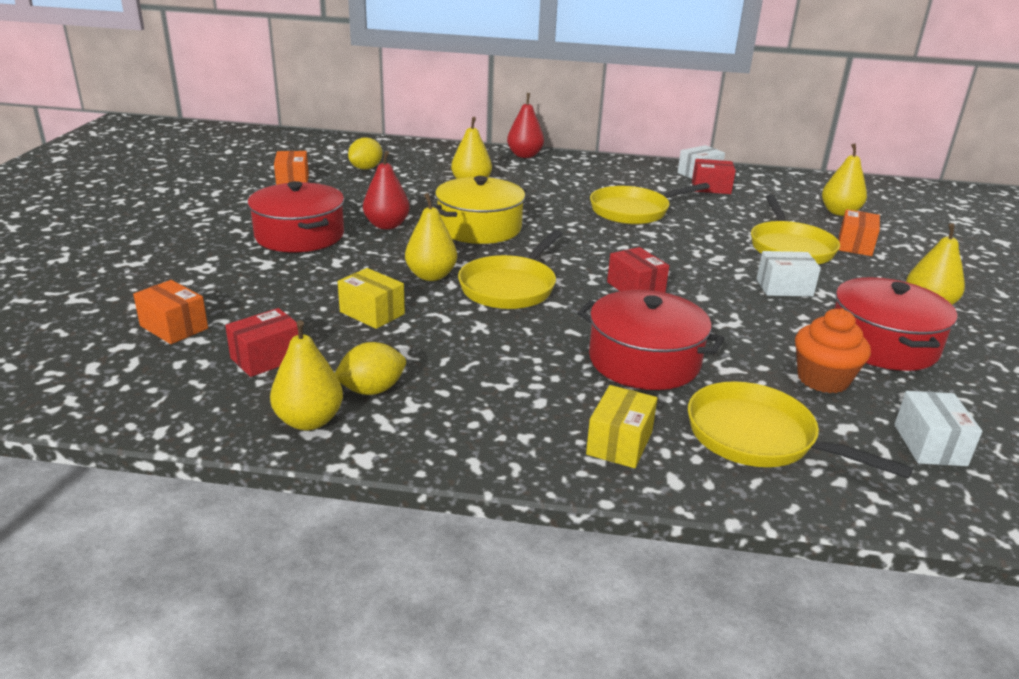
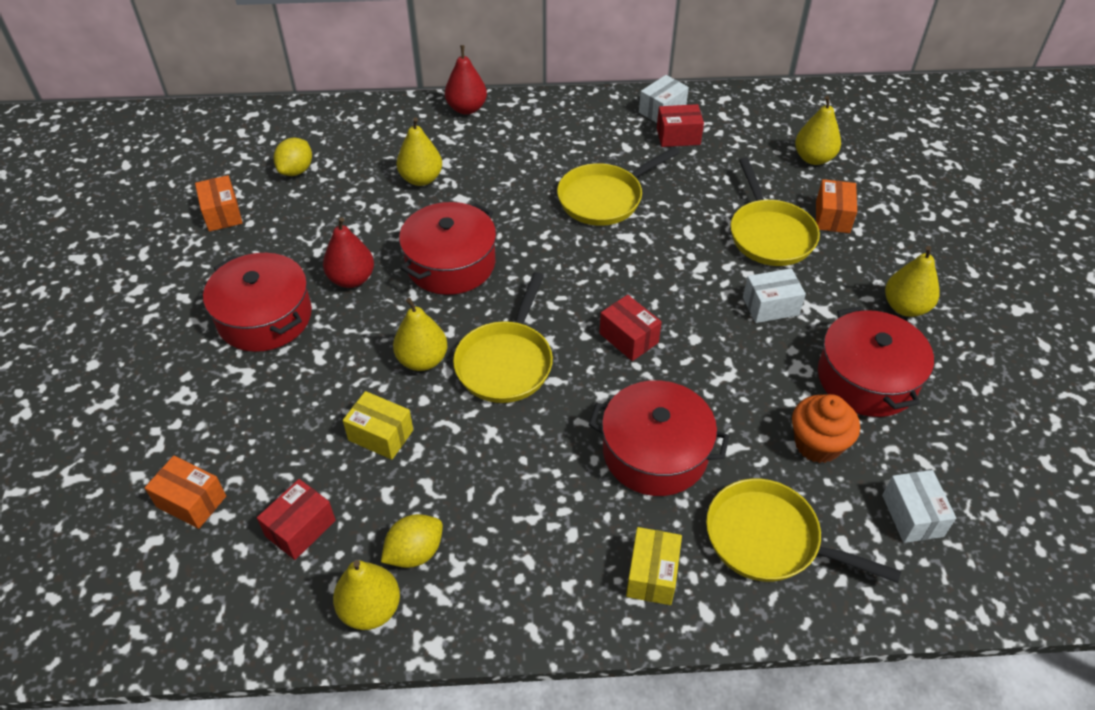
camera: 10 degrees left, 20 degrees up
yellow pot [432,176,527,244] -> red pot [399,202,496,295]

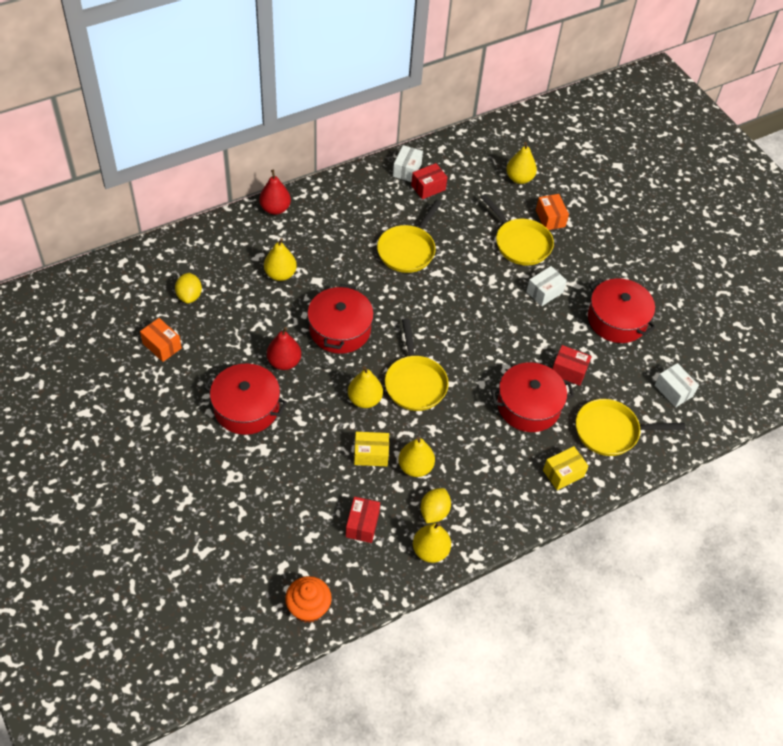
camera: 30 degrees left, 5 degrees up
orange box [145,456,226,529] -> none
red box [599,295,662,361] -> red box moved to [552,345,592,386]
yellow box [626,527,682,605] -> yellow box turned 75 degrees clockwise [543,446,588,490]
orange cupcake [792,394,860,463] -> orange cupcake moved to [285,576,332,623]
yellow pear [885,246,940,317] -> yellow pear moved to [398,437,435,477]

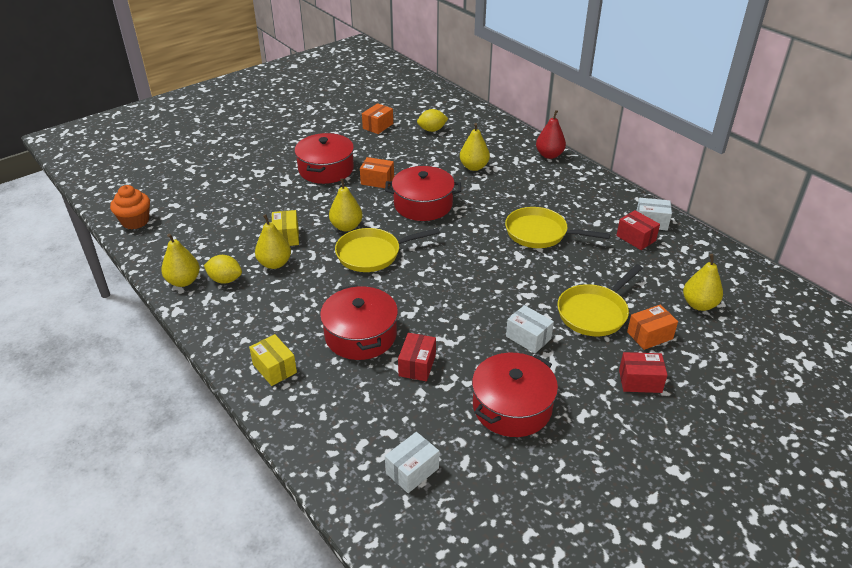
camera: 85 degrees right, 15 degrees down
red pear [267,327,301,370] -> orange box [360,157,394,188]
red box [346,497,380,543] -> red box moved to [619,352,668,393]
yellow pan [576,399,685,456] -> none

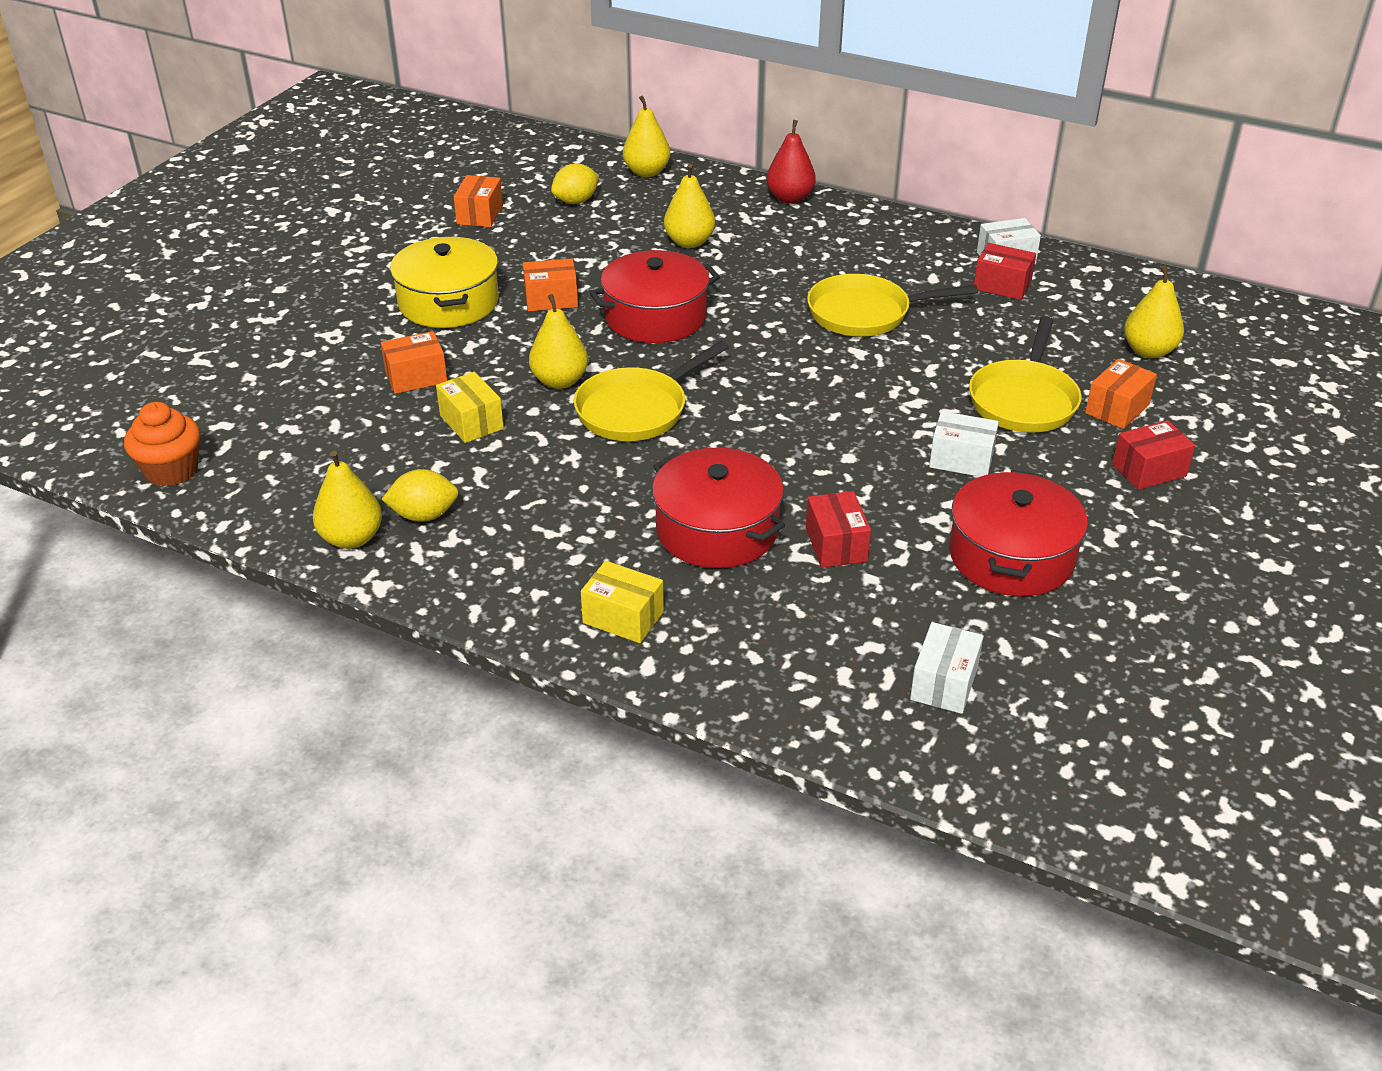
camera: 25 degrees left, 0 degrees up
yellow pear [255,214,291,269] -> yellow pear moved to [623,96,670,177]
red pot [294,133,354,184] -> yellow pot [390,237,499,328]
none -> orange box [381,331,447,394]

